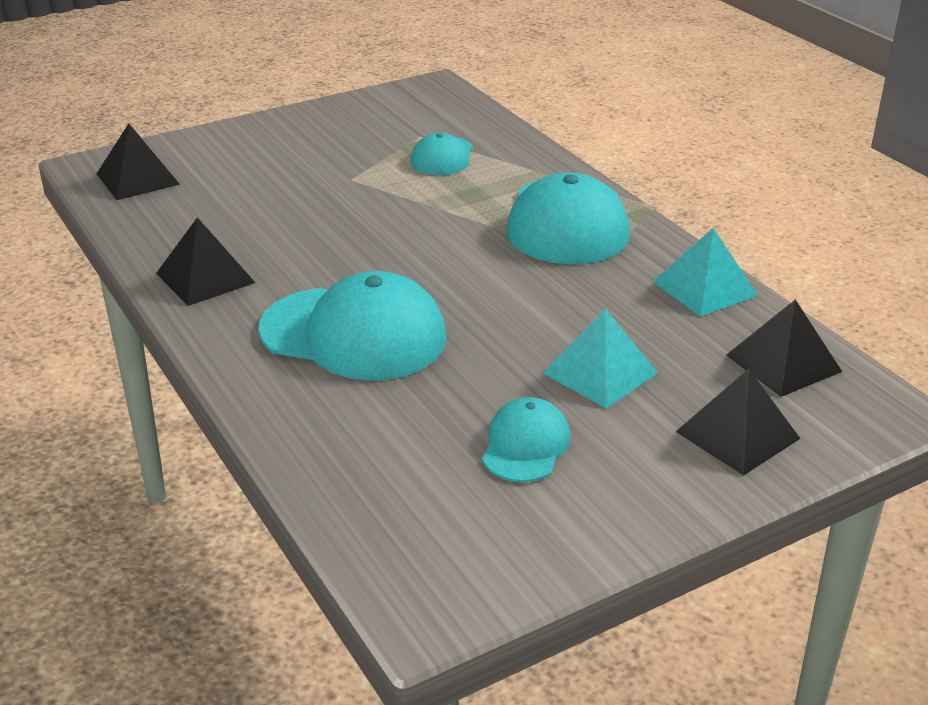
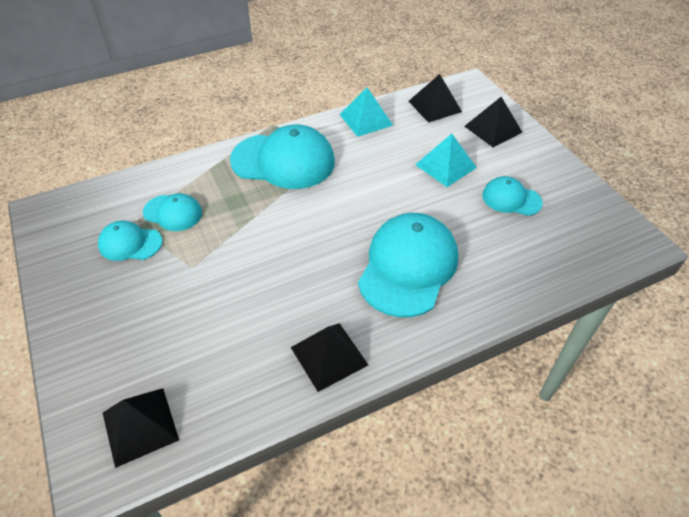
camera: 85 degrees left, 15 degrees up
none -> turquoise cap [98,221,162,261]

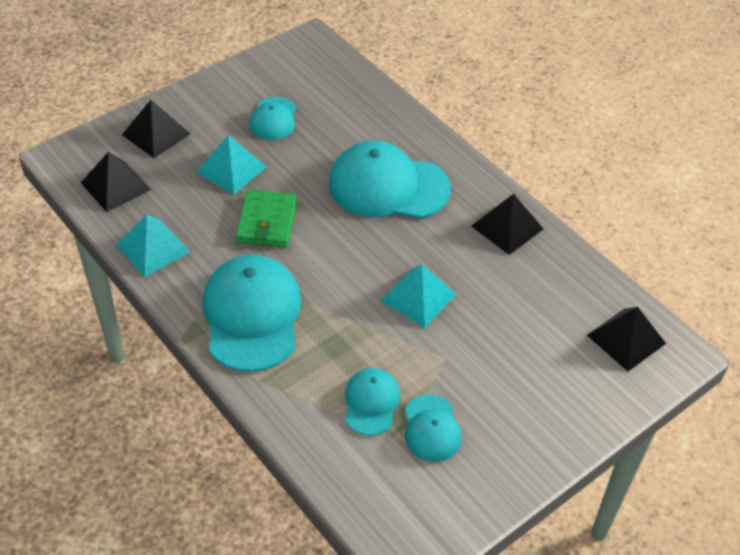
camera: 105 degrees left, 0 degrees up
none -> green wallet [235,190,297,248]
none -> turquoise pyramid [380,264,456,328]

